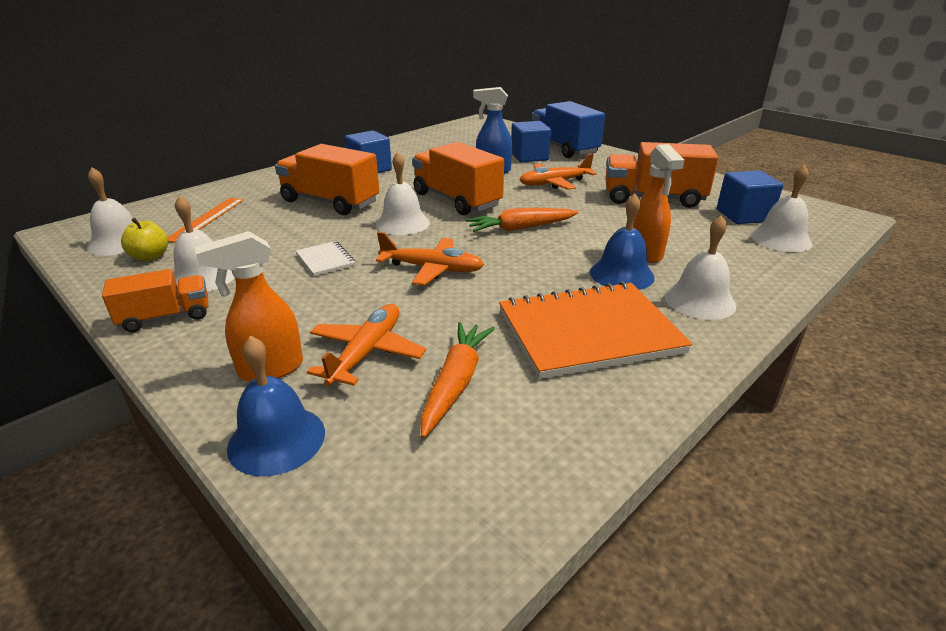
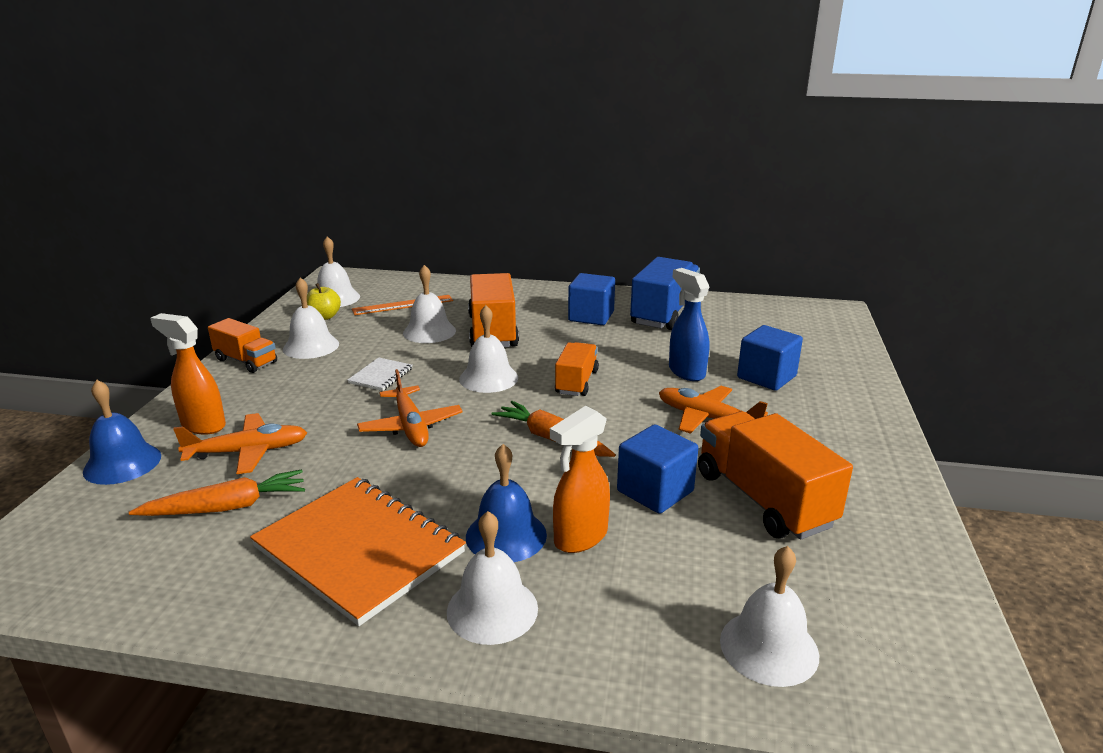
camera: 55 degrees right, 5 degrees down
orange truck [412,142,504,215] -> orange truck [555,342,599,396], size x0.60
blue truck [532,101,605,158] -> blue truck moved to [630,257,700,330]
blue cube [717,170,783,224] -> blue cube moved to [617,424,698,514]
none -> white bell [403,265,456,343]

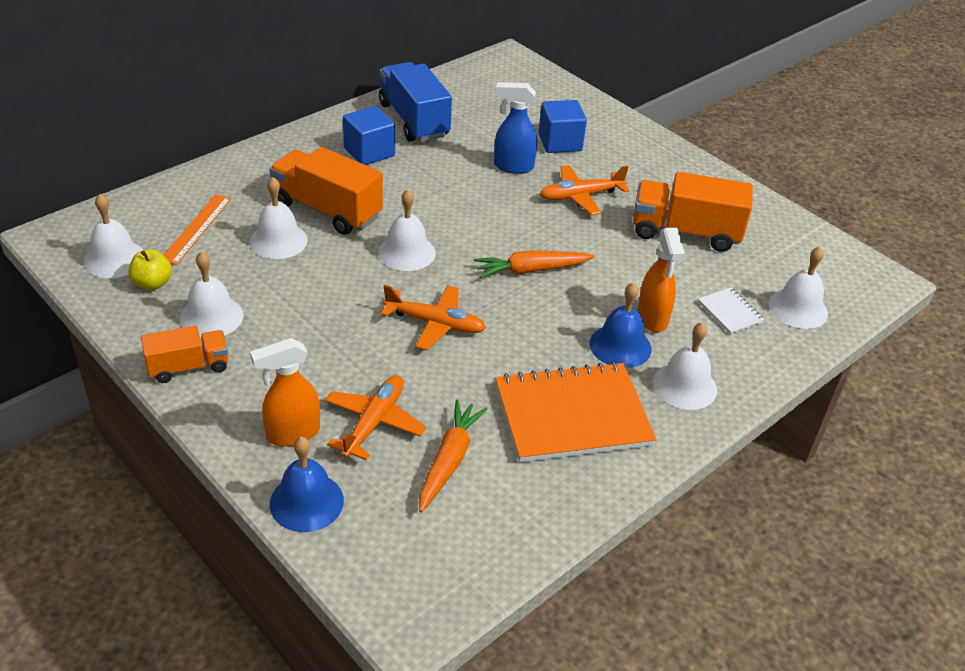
camera: 55 degrees left, 15 degrees up
white notebook [348,357,412,391] -> white notebook moved to [698,288,764,334]
orange truck [555,342,599,396] -> none
blue cube [617,424,698,514] -> none

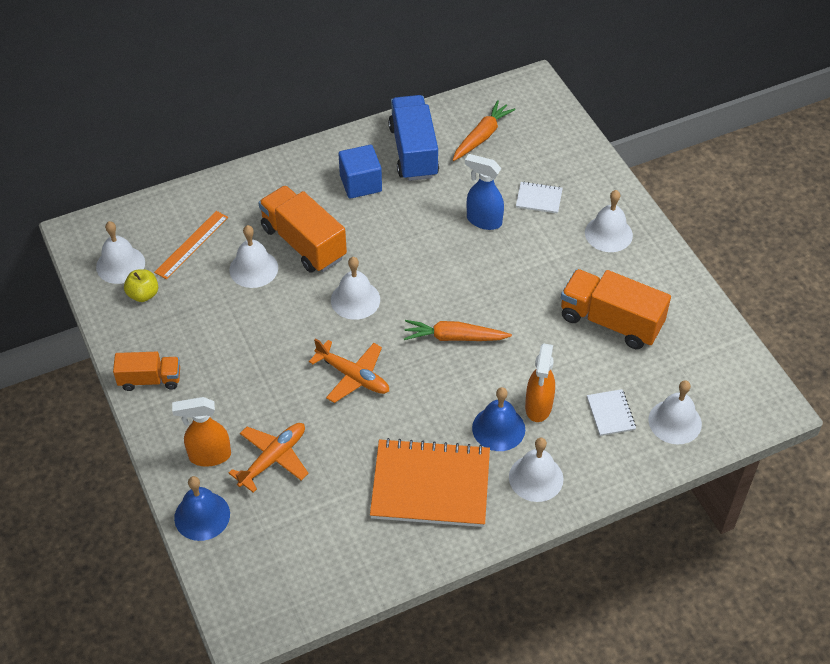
camera: 20 degrees right, 10 degrees up
white bell [180,251,244,338] -> white bell moved to [585,190,633,252]
orange carrot [419,399,488,512] -> orange carrot moved to [453,100,516,161]
blue cube [538,100,587,153] -> white notebook [516,181,563,214]
orange plane [540,165,629,215] -> none

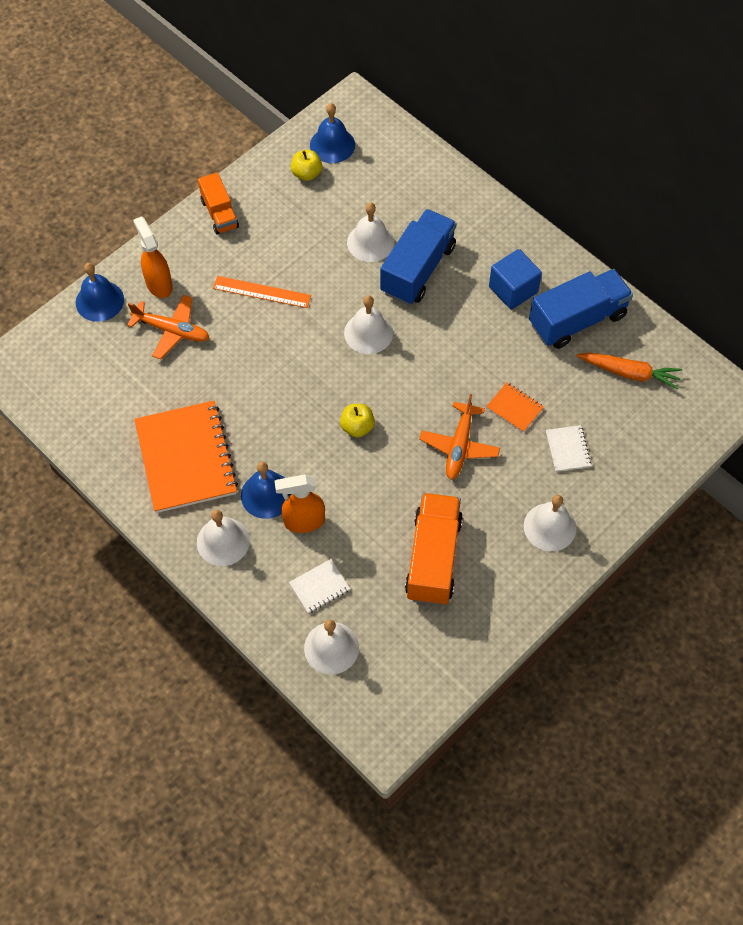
camera: 70 degrees right, 10 degrees up
white bell [96,221,145,284] -> blue bell [310,103,355,163]
orange ruler [154,211,228,279] -> orange ruler moved to [213,276,311,308]
orange truck [258,185,347,273] -> blue truck [380,209,457,305]
orange plane [309,338,389,403] -> orange plane moved to [419,394,500,480]
orange carrot [404,320,512,341] -> yellow apple [340,404,375,437]
blue spray bottle [465,154,504,230] -> orange notebook [486,383,544,432]

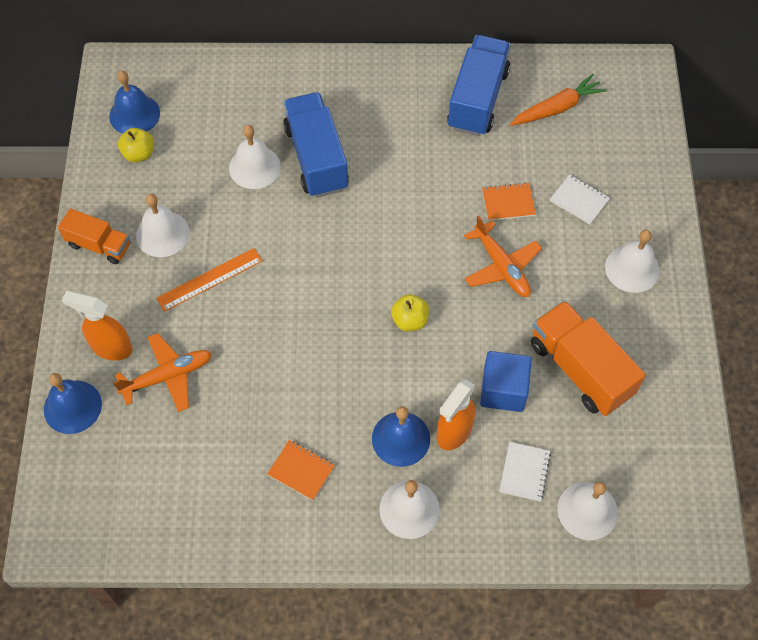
camera: 45 degrees left, 0 degrees up
orange notebook [134,401,238,513] -> orange notebook [267,440,335,500], size x0.44
white bell [344,295,393,354] -> white bell moved to [136,194,190,257]
blue cube [489,249,542,309] -> blue cube moved to [480,351,532,412]

